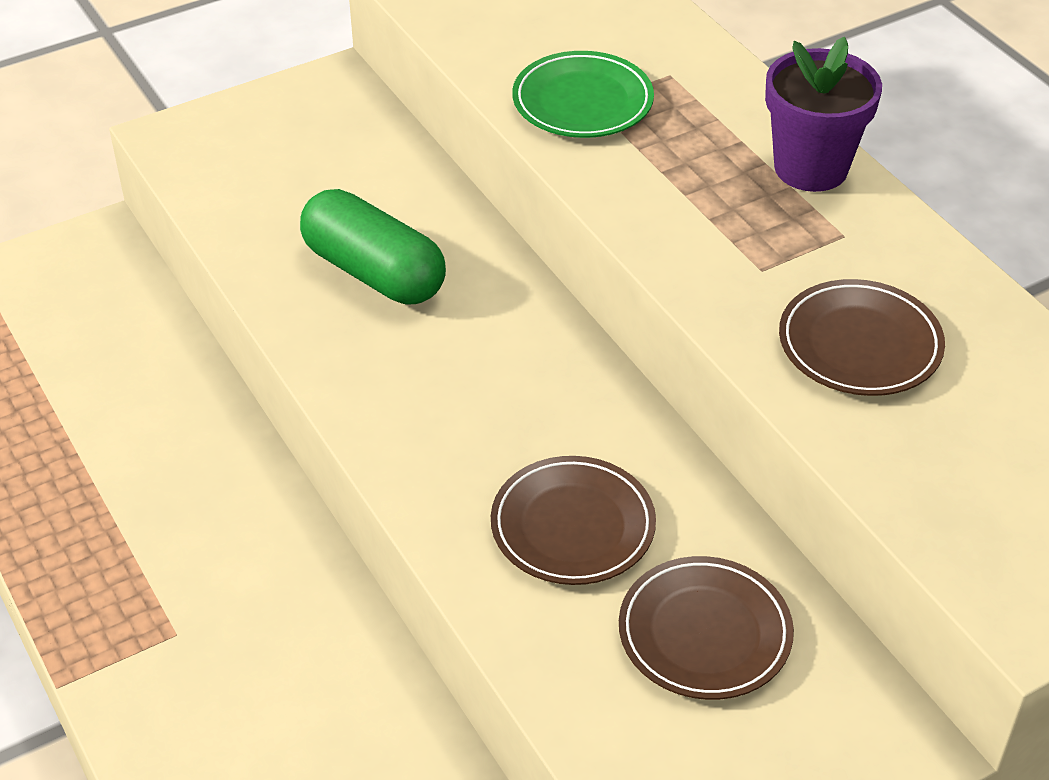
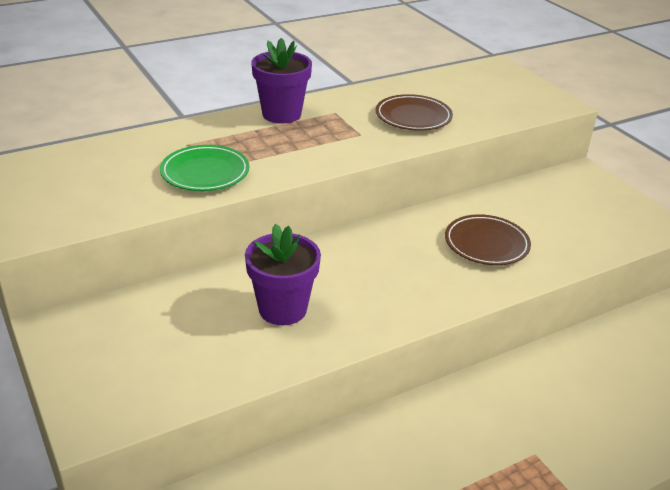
camera: 90 degrees left, 10 degrees down
green capsule [300,189,446,304] -> purple flower pot [245,224,321,325]
brown plate [619,556,794,700] -> none

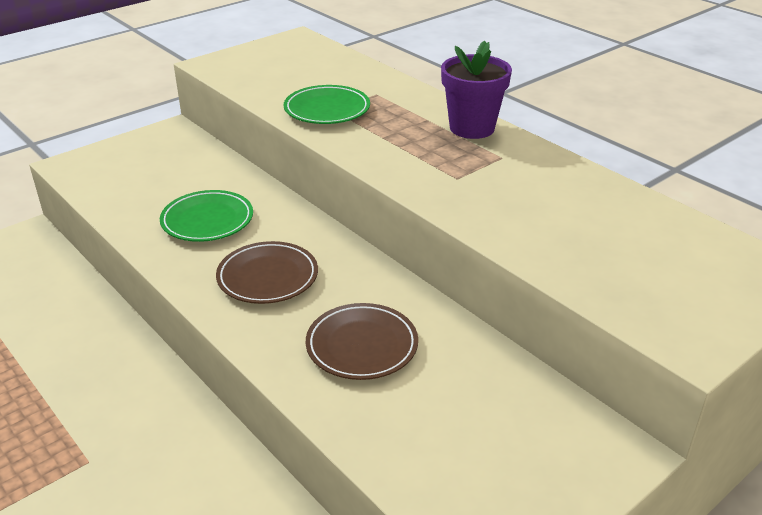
camera: 80 degrees right, 0 degrees up
purple flower pot [245,224,321,325] -> green plate [160,190,253,242]
brown plate [376,94,453,131] -> brown plate moved to [216,241,318,304]

